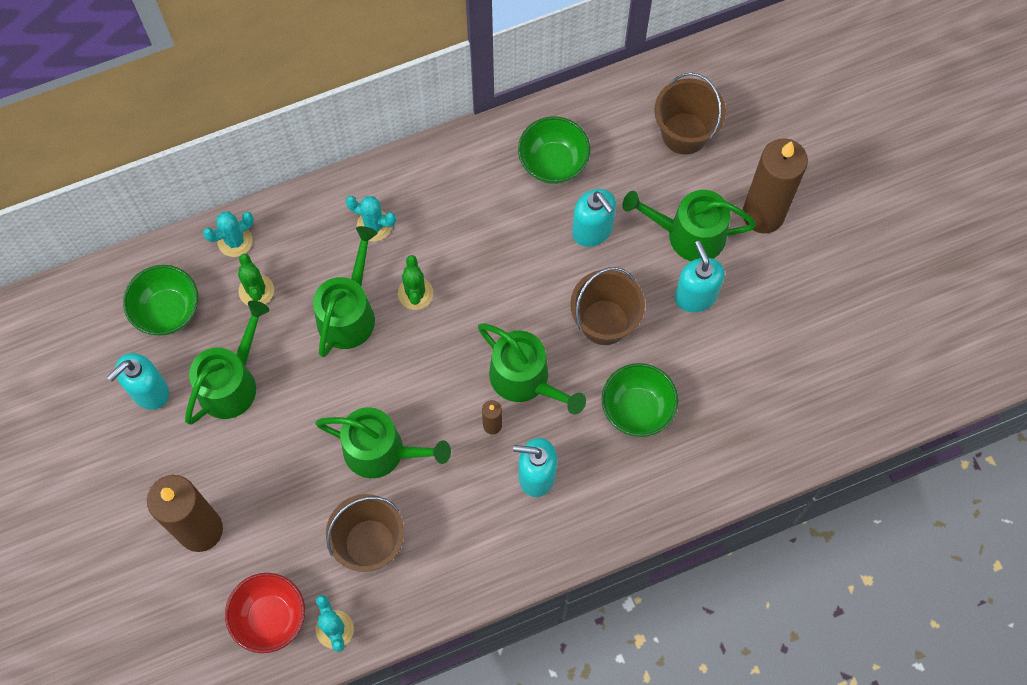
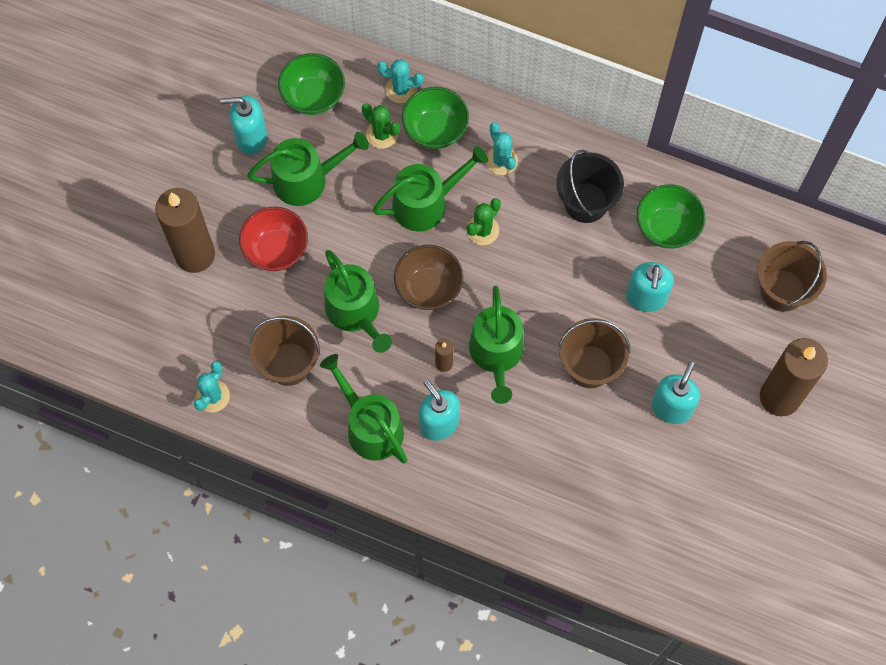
camera: 45 degrees right, 0 degrees up
red bowl [225,573,305,653] -> red bowl moved to [239,207,308,271]
green cactus [238,254,274,305] -> green cactus turned 75 degrees counterclockwise [362,104,400,149]
green bowl [602,363,678,437] -> green bowl moved to [402,87,469,149]
green watering can [623,190,756,261] -> green watering can moved to [320,354,408,464]
none -> brown bowl [394,245,463,310]
none -> black bucket [556,150,624,223]

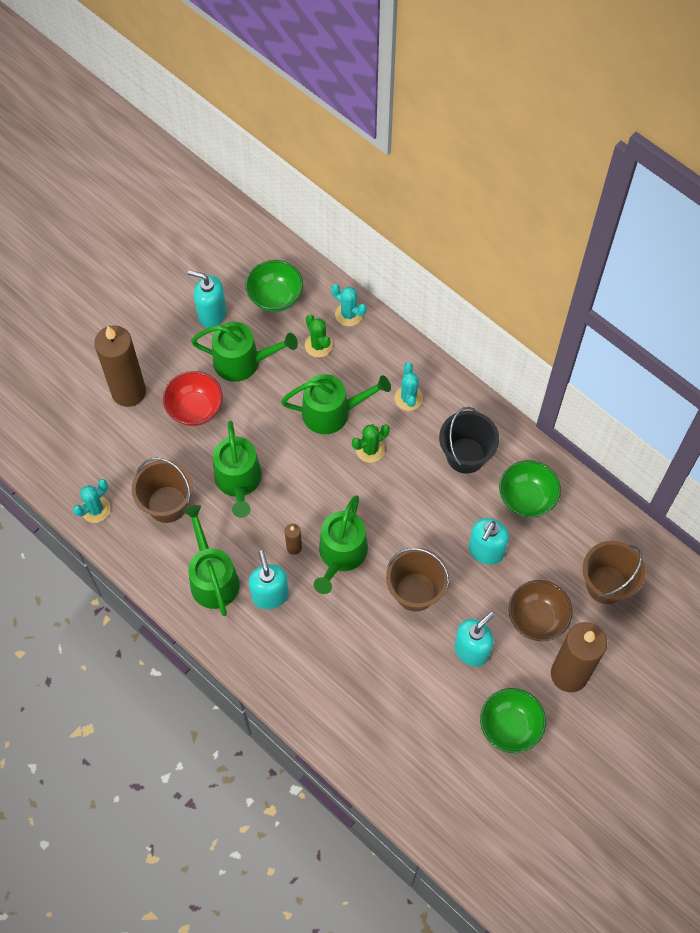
camera: 20 degrees right, 5 degrees down
brown bowl [394,245,463,310] -> brown bowl moved to [509,580,573,641]
green bowl [402,87,469,149] -> green bowl moved to [480,688,546,753]

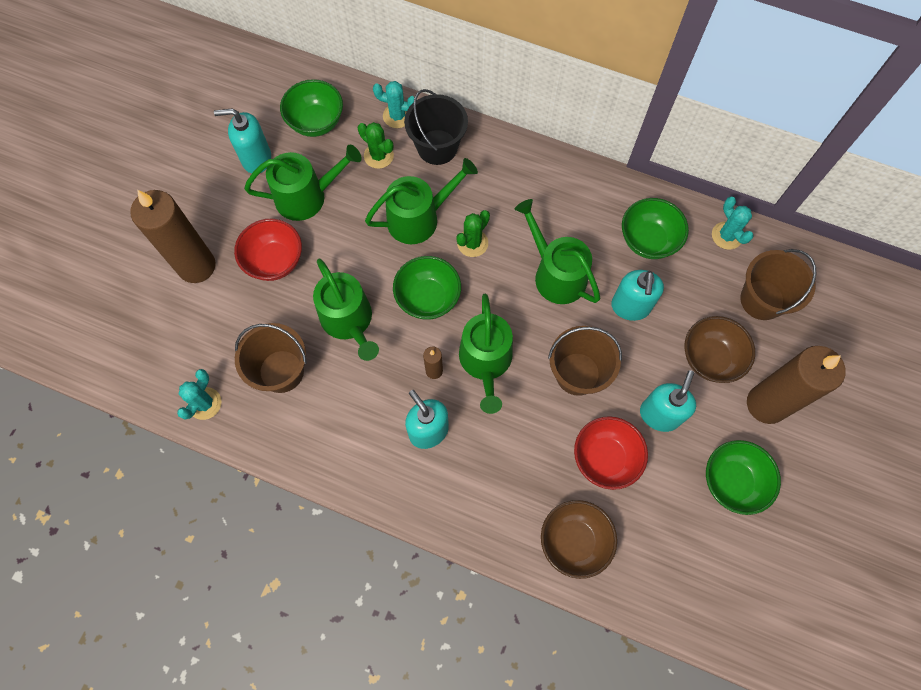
camera: 20 degrees left, 5 degrees up
green watering can [183,505,240,616] -> green watering can moved to [515,199,600,304]
turquoise cactus [395,363,423,411] -> turquoise cactus moved to [712,197,753,250]
black bucket [439,407,499,474] -> black bucket moved to [404,89,468,165]
none -> green bowl [393,256,461,320]
none -> brown bowl [541,500,617,579]
none -> red bowl [574,416,648,490]

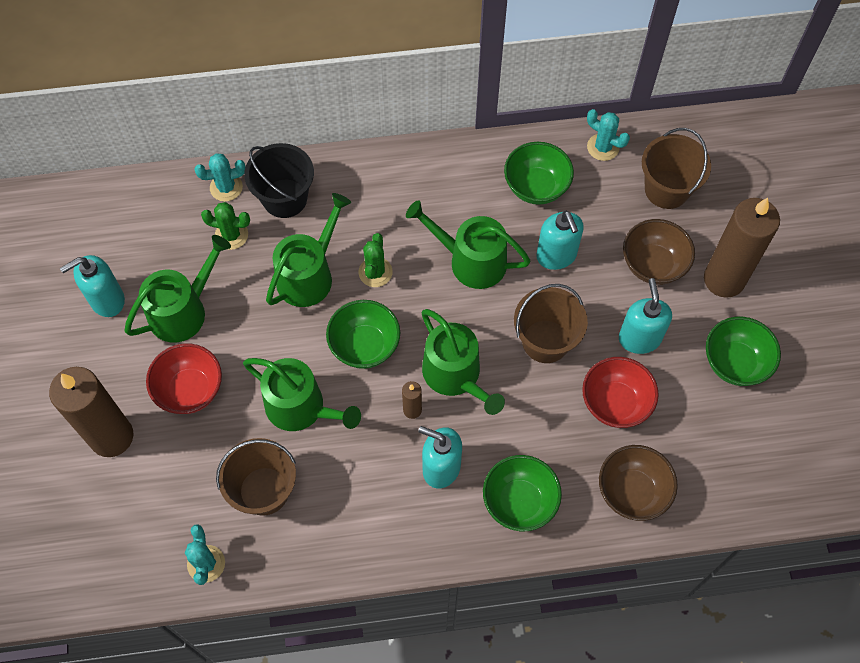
camera: 30 degrees left, 5 degrees down
green bowl [280,79,343,137] -> green bowl moved to [483,455,562,531]

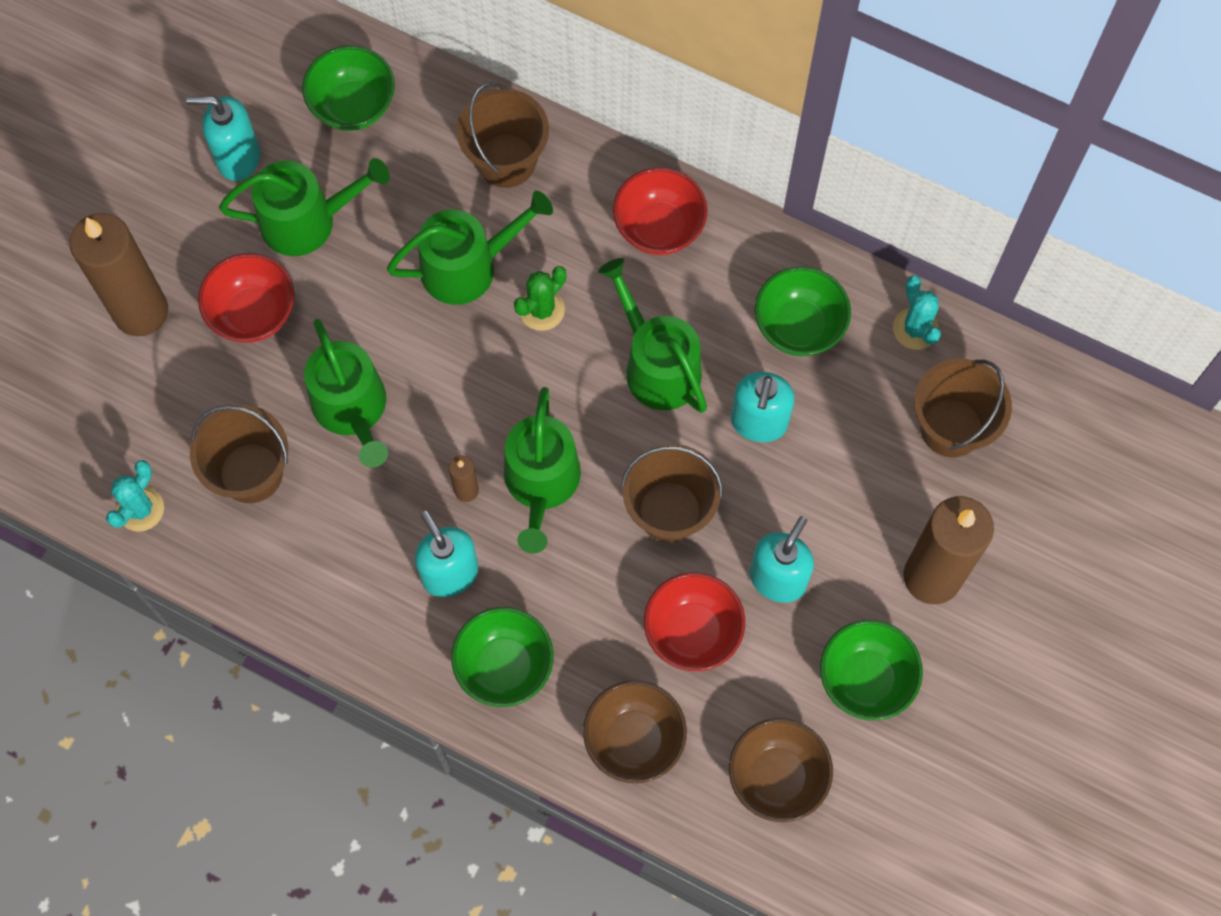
camera: 35 degrees right, 5 degrees up
turquoise cactus [194,153,245,202] -> none
green cactus [201,202,250,250] -> none
black bucket [244,143,314,218] -> brown bucket [457,82,549,188]
green bowl [326,300,400,369] -> green bowl moved to [302,45,395,131]
brown bowl [623,219,695,285] -> brown bowl moved to [729,718,833,822]
none -> red bowl [613,167,708,255]

